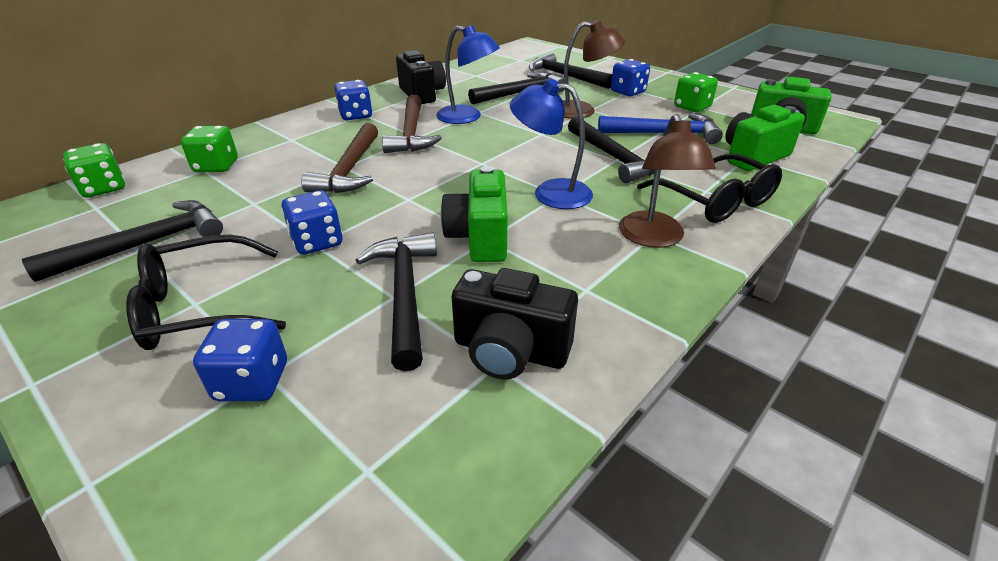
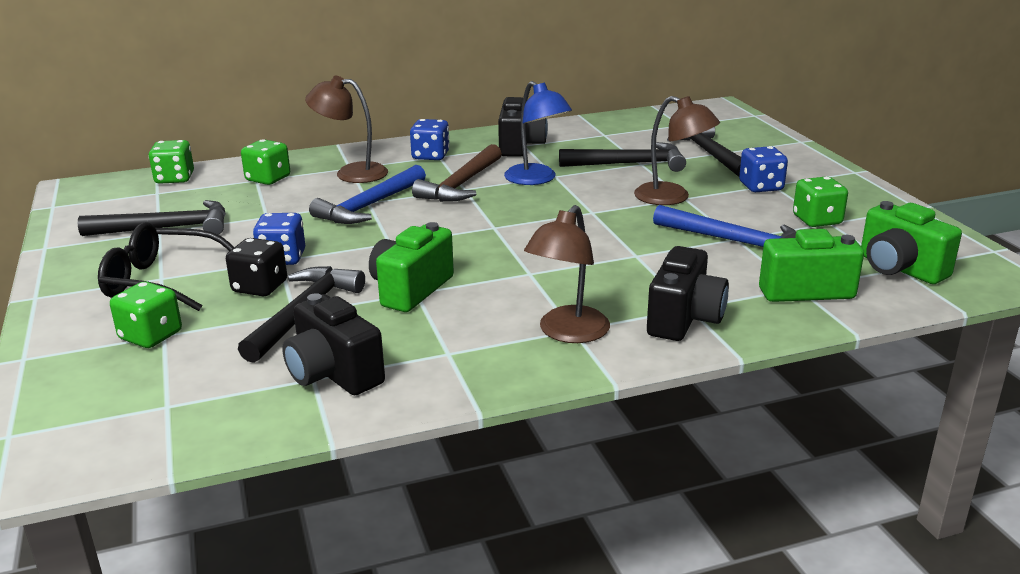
camera: 30 degrees right, 10 degrees down
blue dice [193,319,287,401] -> green dice [110,281,182,348]
brown hammer [301,123,378,193] -> blue hammer [309,165,426,224]
blue lamp [510,78,593,209] -> none
black hammer [568,116,655,183] -> none
black glasses [637,153,782,223] -> black camera [647,246,729,341]
none -> black dice [226,238,287,296]
none -> brown lamp [305,76,388,183]

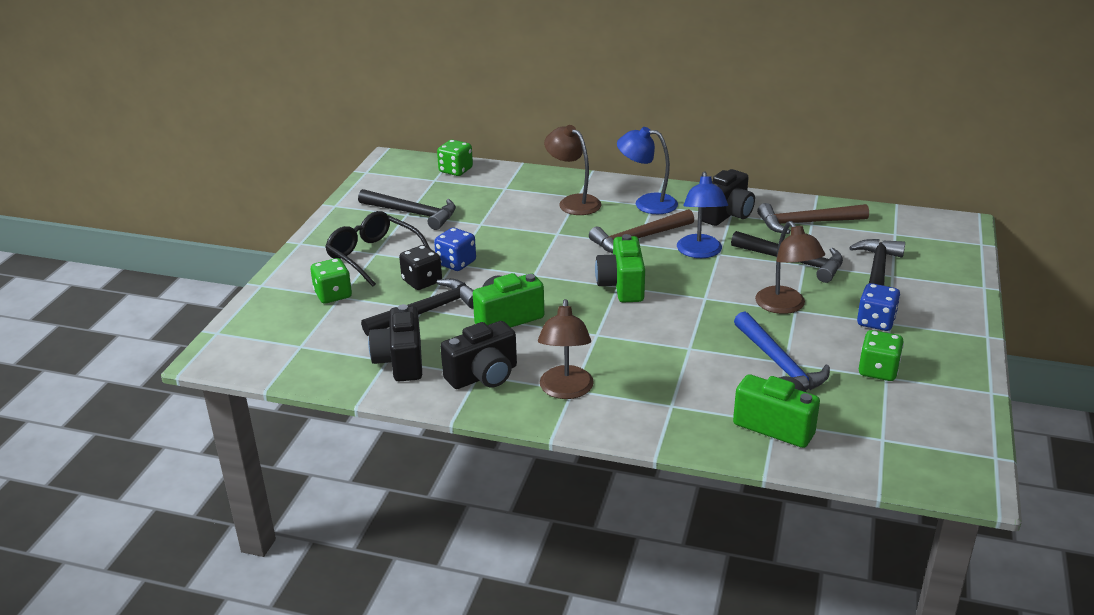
camera: 35 degrees right, 5 degrees up
green dice [241,139,290,185] -> none
blue hammer [309,165,426,224] -> none
blue dice [410,119,450,160] -> blue lamp [617,127,678,214]
brown lamp [524,205,610,343] -> brown lamp turned 60 degrees counterclockwise [538,299,594,399]
black camera [647,246,729,341] -> black camera moved to [440,321,517,389]
green camera [861,201,962,284] -> green camera moved to [595,234,645,302]
none -> brown hammer [757,203,869,234]

